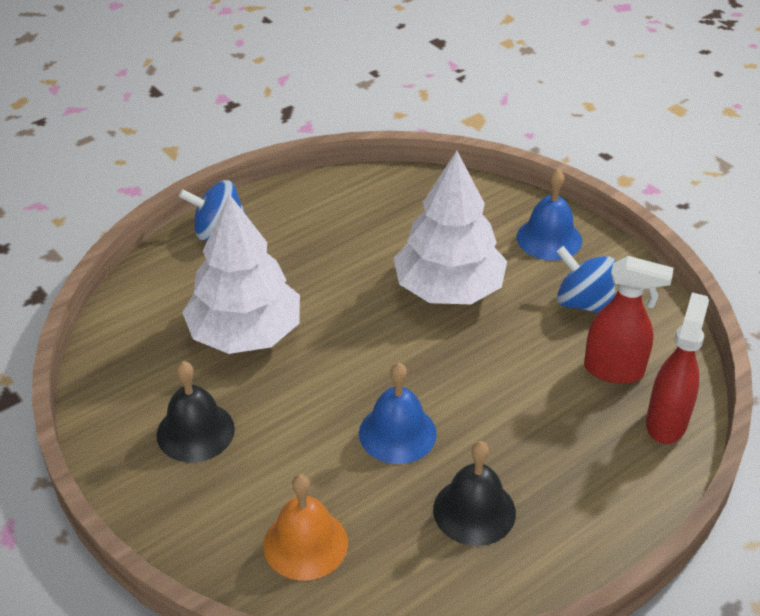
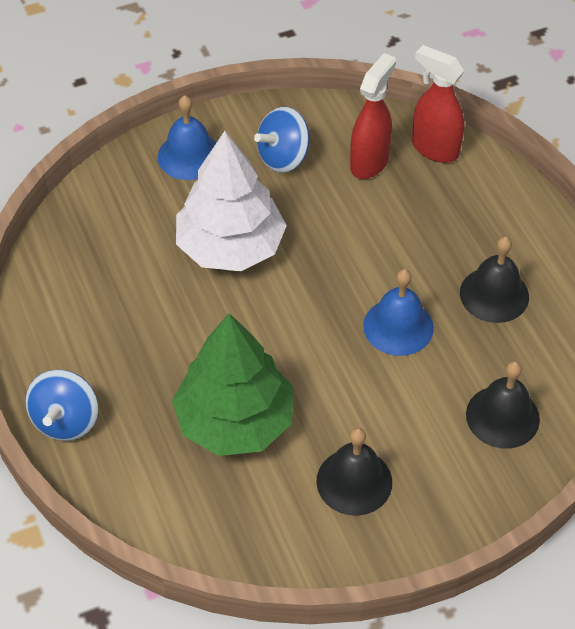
camera: 75 degrees left, 10 degrees up
white tree [182,194,300,354] -> green tree [172,313,294,456]
orange bell [263,474,348,581] -> black bell [466,361,540,449]

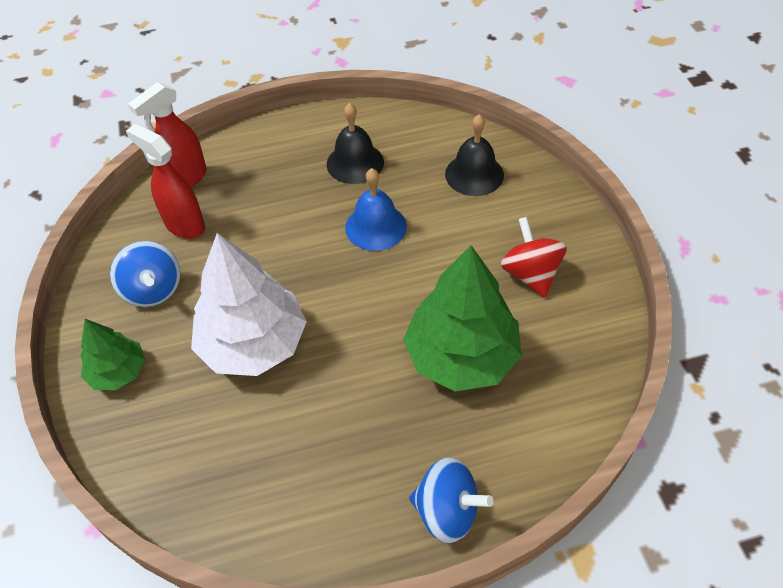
camera: 80 degrees left, 0 degrees up
blue bell [158,95,216,180] -> green tree [80,319,145,390]
black bell [317,428,392,516] -> red spinning top [501,217,567,297]

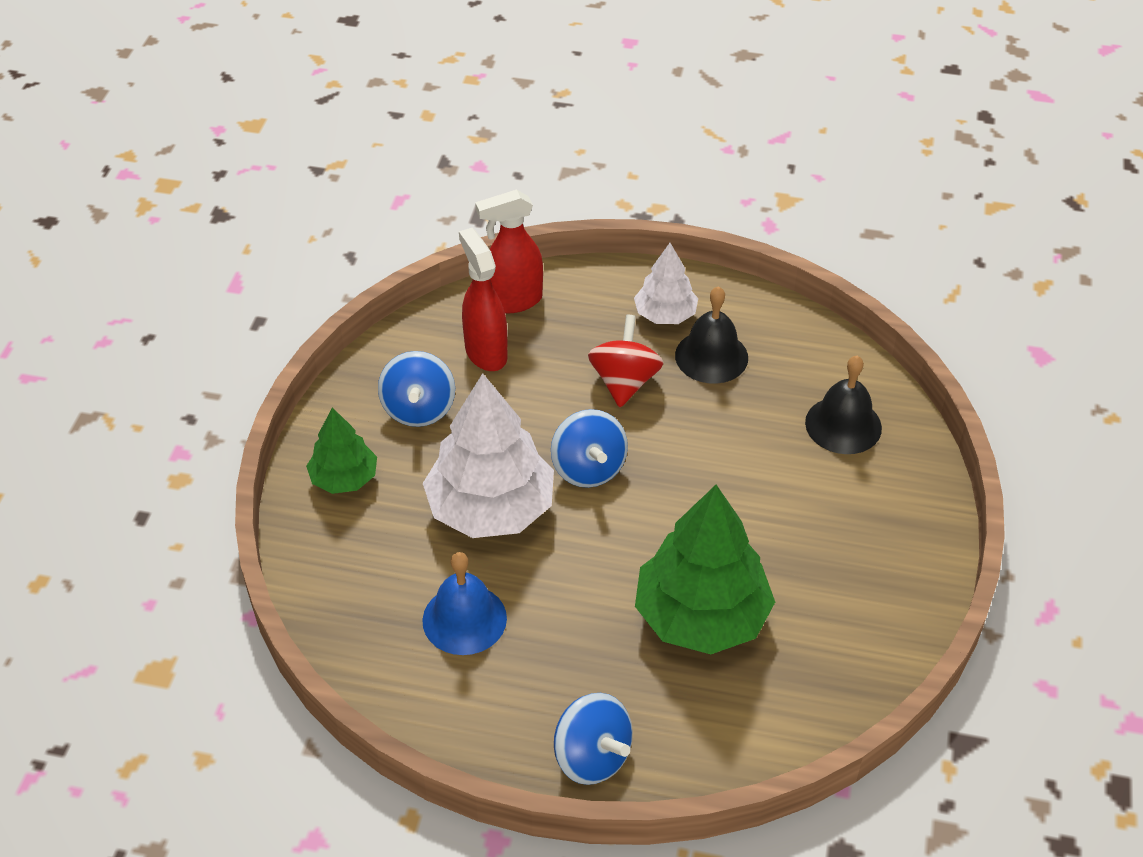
camera: 25 degrees right, 5 degrees down
blue bell [345,168,407,251] -> blue bell moved to [422,552,507,655]
red spinning top [501,217,567,297] -> red spinning top moved to [588,315,663,407]
none -> blue spinning top [551,409,628,488]
none -> white tree [634,243,698,324]

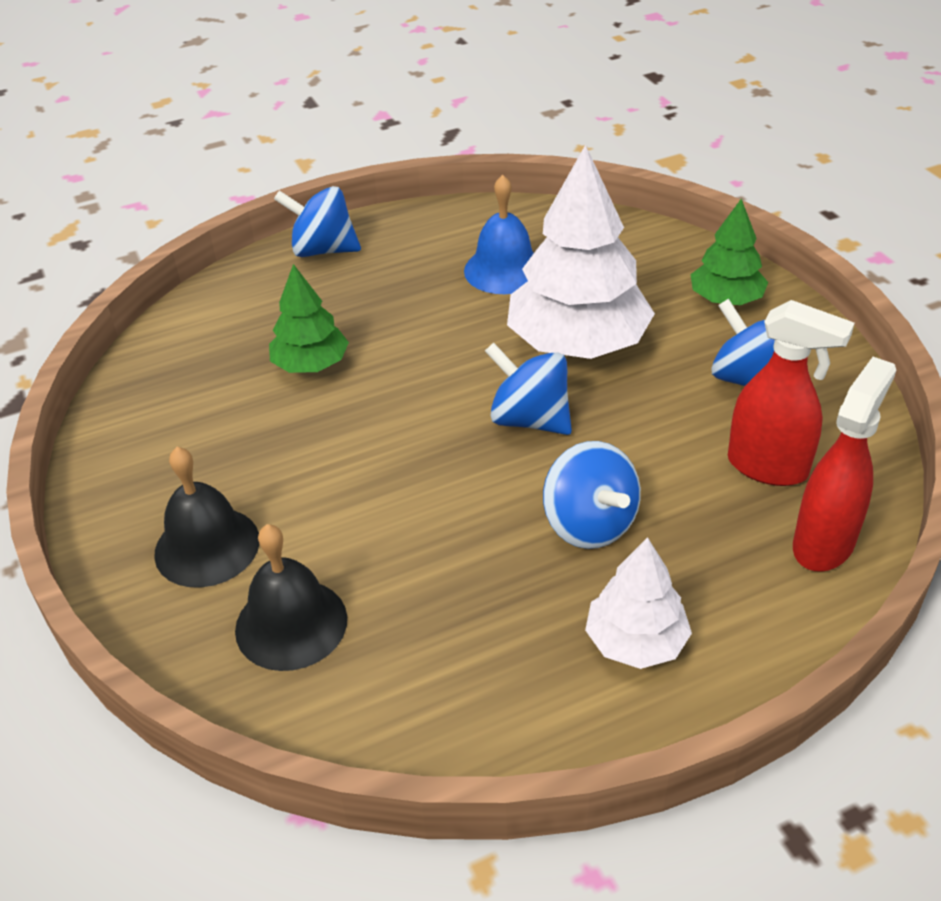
camera: 145 degrees right, 5 degrees down
red spinning top [588,315,663,407] -> blue spinning top [543,441,641,549]
green tree [635,485,775,654] -> green tree [269,264,349,373], size x0.55
black bell [675,286,748,384] -> black bell moved to [154,447,259,588]

